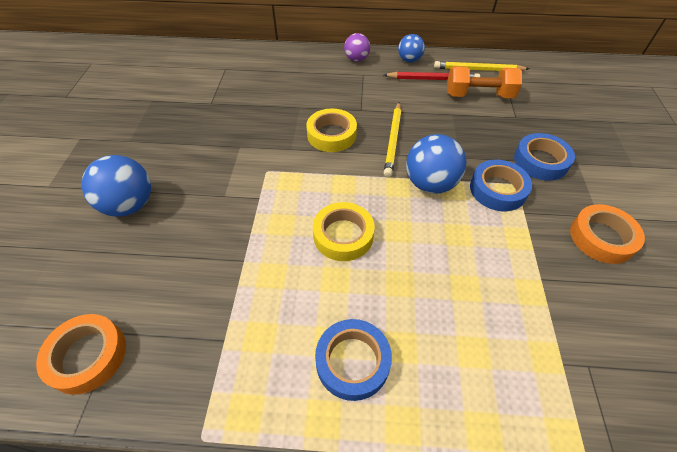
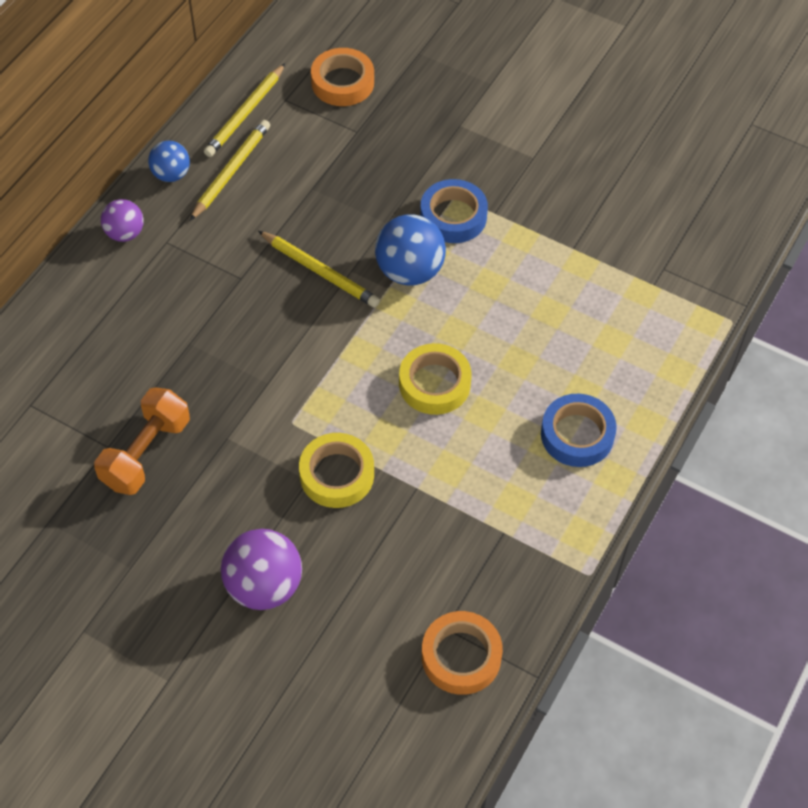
camera: 65 degrees left, 5 degrees up
blue ball [81,155,151,217] -> purple ball [221,529,302,610]
yellow tape [306,108,357,152] -> yellow tape moved to [299,433,374,508]
red pencil [384,72,480,80] -> yellow pencil [190,120,270,221]
orange dumbbell [447,66,522,98] -> orange dumbbell moved to [94,387,190,495]
blue tape [514,133,575,181] -> none
orange tape [570,204,645,264] -> orange tape moved to [311,48,374,106]

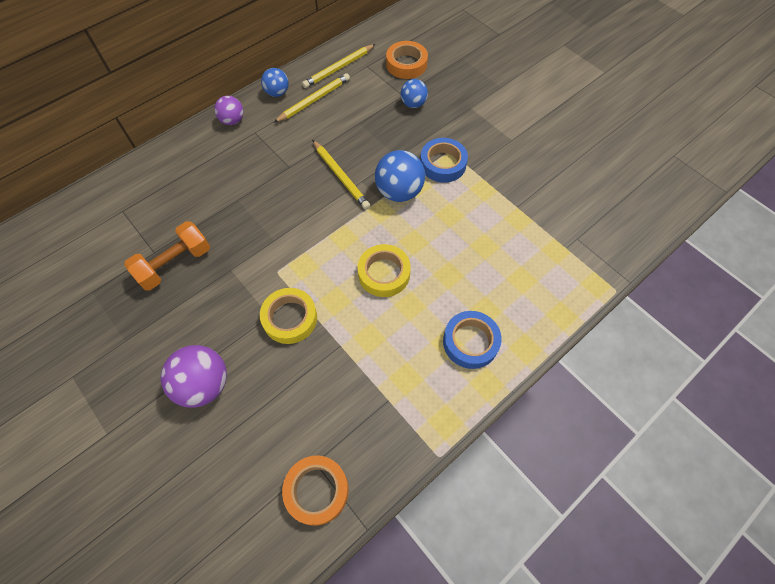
camera: 20 degrees right, 5 degrees up
none -> blue ball [401,79,428,108]

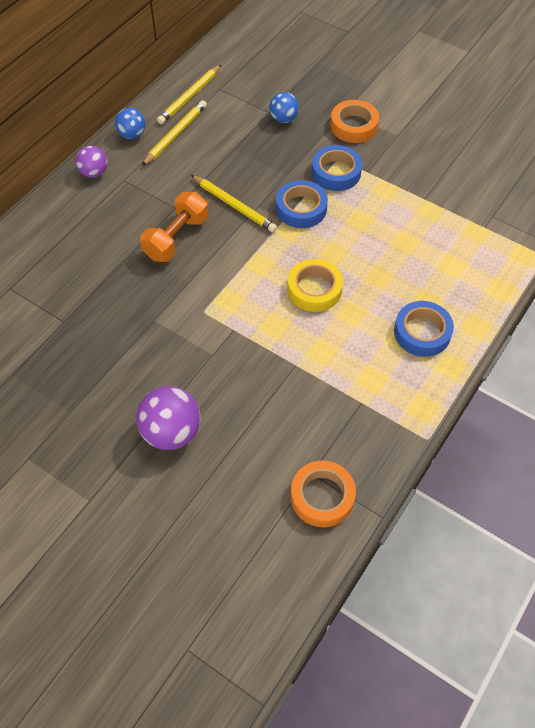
camera: 15 degrees left, 5 degrees down
orange dumbbell [124,221,210,291] -> orange dumbbell moved to [140,192,208,262]
yellow tape [260,288,317,344] -> none
blue ball [375,150,425,202] -> blue tape [276,180,328,228]
orange tape [386,41,428,79] -> orange tape moved to [330,100,379,143]

